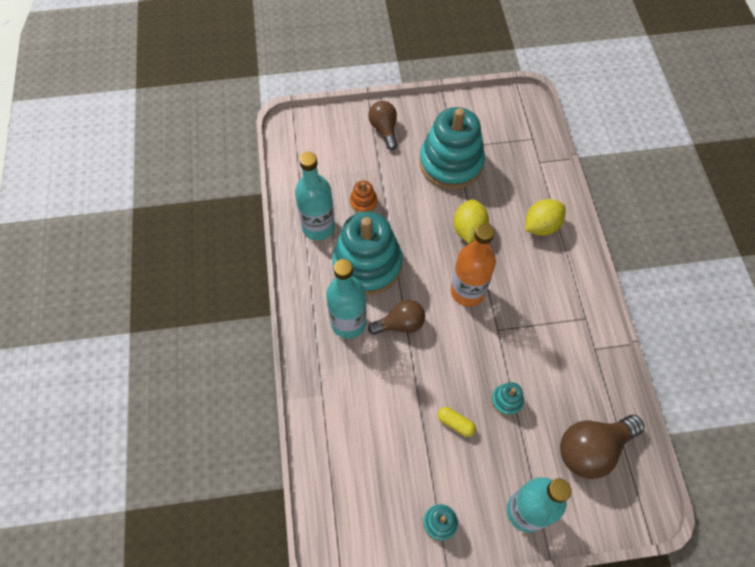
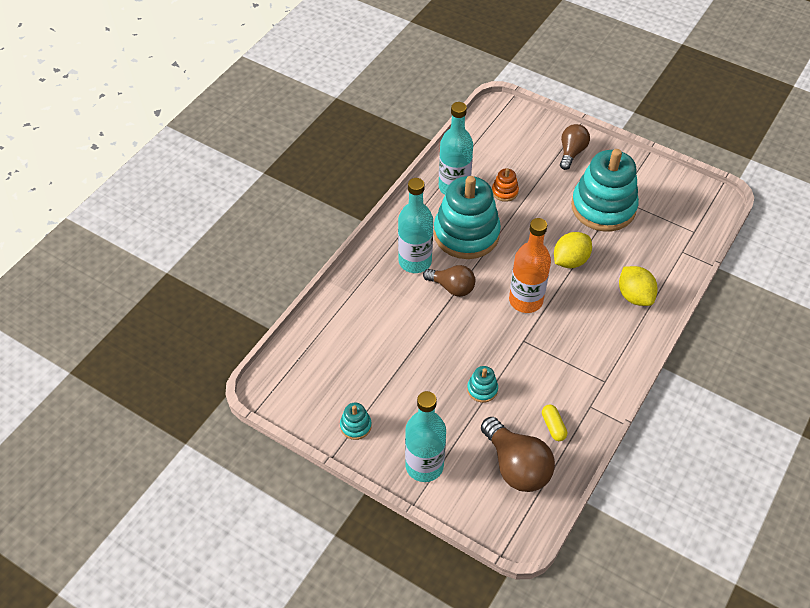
camera: 40 degrees right, 10 degrees down
yellow capsule [438,407,476,437] -> yellow capsule moved to [542,404,567,441]
yellow lemon [525,199,566,236] -> yellow lemon turned 60 degrees clockwise [619,266,658,306]
brown light bulb [560,415,645,479] -> brown light bulb turned 135 degrees counterclockwise [481,417,555,492]

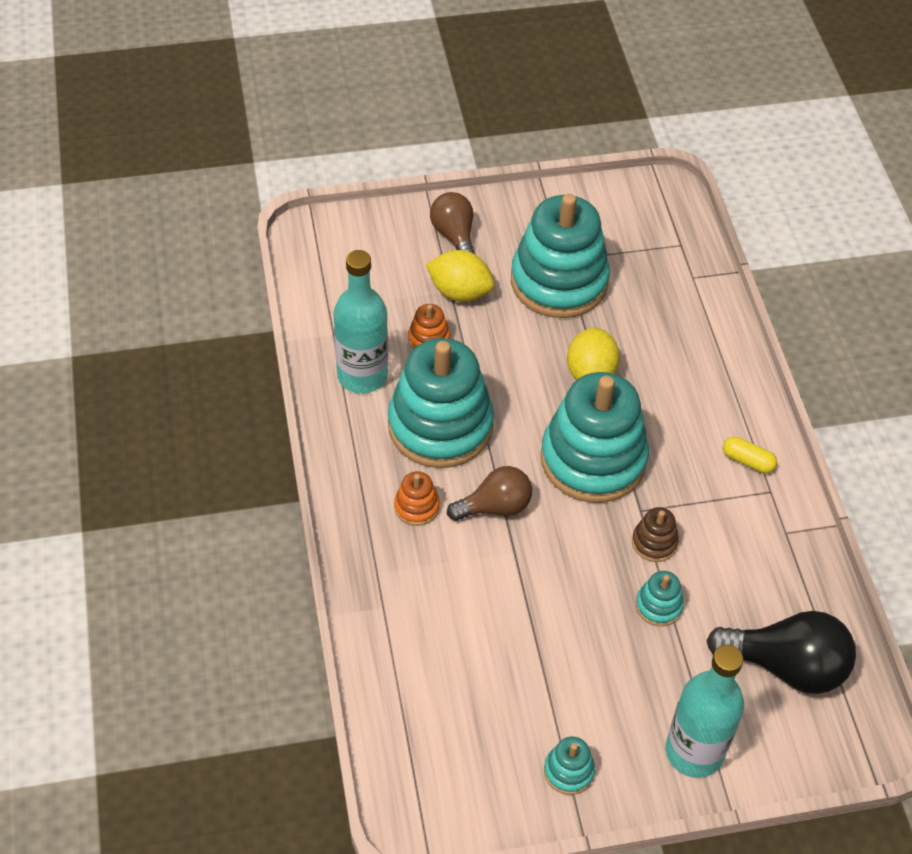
camera: 45 degrees left, 0 degrees up
turquoise bottle [398,178,433,273] -> orange stacking toy [394,471,440,526]
brown light bulb [481,417,555,492] -> black light bulb [706,611,856,694]
orange bottle [509,218,551,313] -> turquoise stacking toy [541,372,649,503]
yellow capsule [542,404,567,441] -> yellow capsule moved to [723,436,777,473]
yellow lemon [619,266,658,306] -> yellow lemon moved to [426,250,495,302]
none -> brown stacking toy [632,507,679,562]

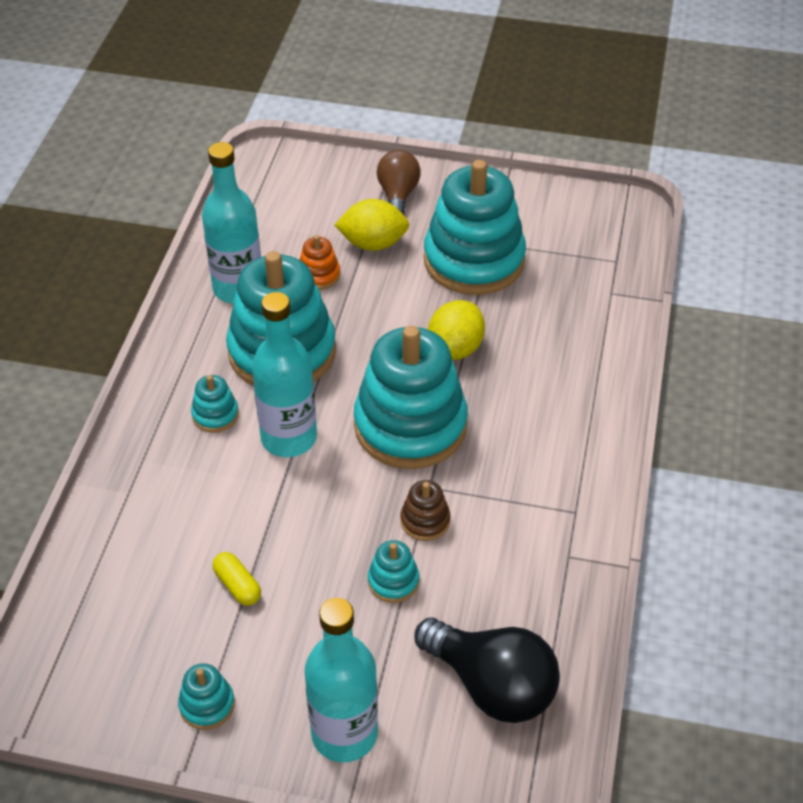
camera: 25 degrees right, 5 degrees down
orange stacking toy [394,471,440,526] -> turquoise stacking toy [191,375,239,432]
yellow lemon [426,250,495,302] -> yellow lemon turned 45 degrees counterclockwise [335,199,409,251]
brown light bulb [447,466,532,521] -> turquoise bottle [252,292,317,457]
yellow capsule [723,436,777,473] -> yellow capsule moved to [213,552,261,606]

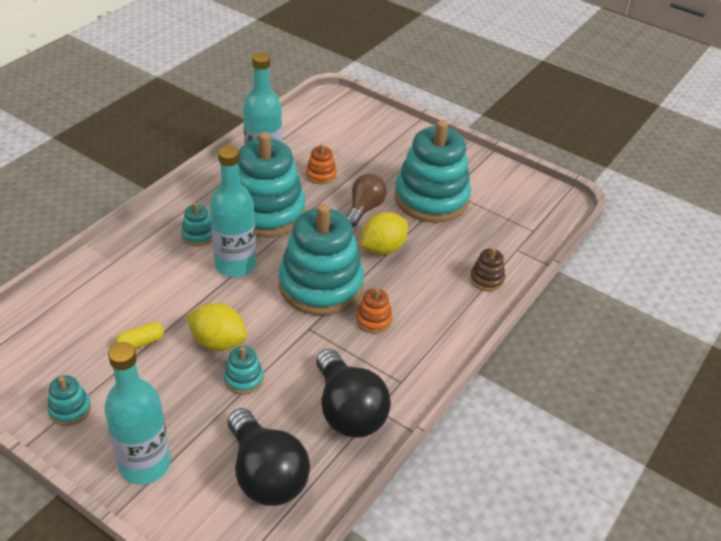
camera: 20 degrees right, 5 degrees down
yellow capsule [213,552,261,606] -> yellow capsule turned 75 degrees clockwise [115,322,164,349]
yellow lemon [335,199,409,251] -> yellow lemon moved to [187,303,247,351]
brown light bulb [377,150,421,215] -> brown light bulb moved to [347,174,387,227]
brown stacking toy [401,480,450,541] -> brown stacking toy moved to [470,248,505,291]
none -> black light bulb [316,349,391,438]
none -> orange stacking toy [356,288,392,333]

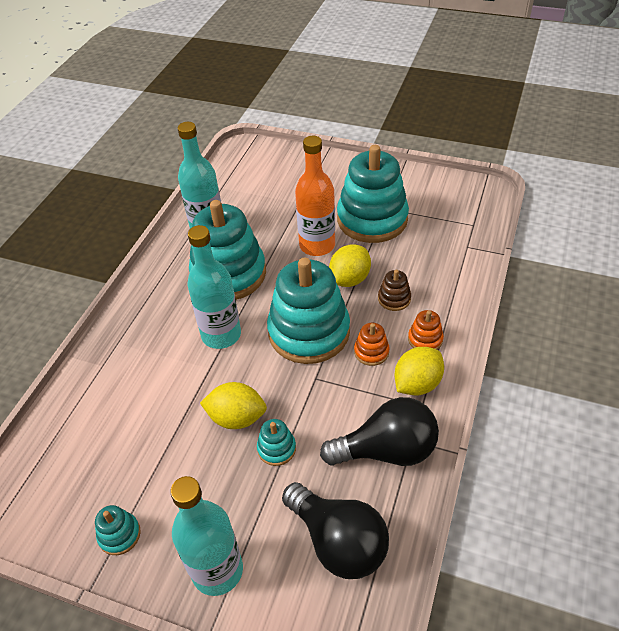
camera: 10 degrees left, 5 degrees up
yellow capsule [115,322,164,349] -> none
turquoise stacking toy [181,203,212,246] -> none
orange stacking toy [306,144,337,184] -> orange stacking toy moved to [408,310,444,350]
black light bulb [316,349,391,438] -> black light bulb turned 60 degrees counterclockwise [320,397,439,466]
brown light bulb [347,174,387,227] -> orange bottle [295,136,335,256]
brown stacking toy [470,248,505,291] -> brown stacking toy moved to [378,270,411,311]
none -> yellow lemon [394,347,444,396]

